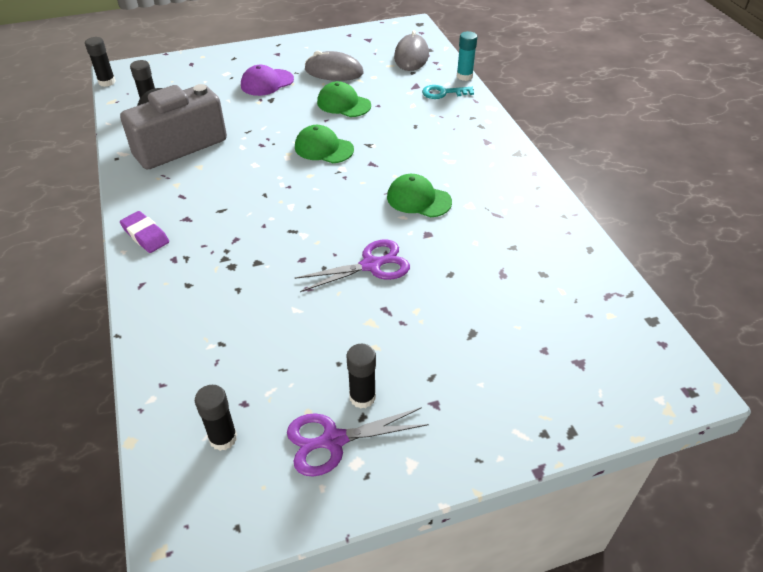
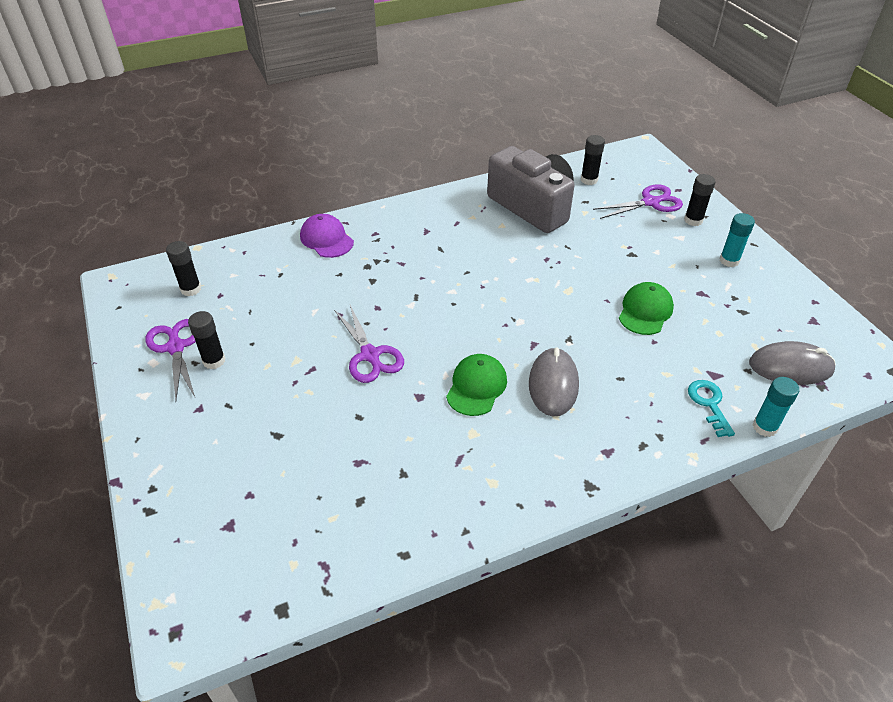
camera: 85 degrees right, 0 degrees up
black glue stick [85,37,116,87] -> black glue stick moved to [684,174,716,226]
purple eraser [120,211,169,253] -> none
purple cap [241,65,294,96] -> purple cap moved to [300,214,354,258]
green cap [295,125,354,163] -> none
grey mouse [304,51,363,81] -> grey mouse moved to [529,347,579,416]
none -> purple scissors [593,185,683,219]
none -> turquoise glue stick [719,213,755,267]

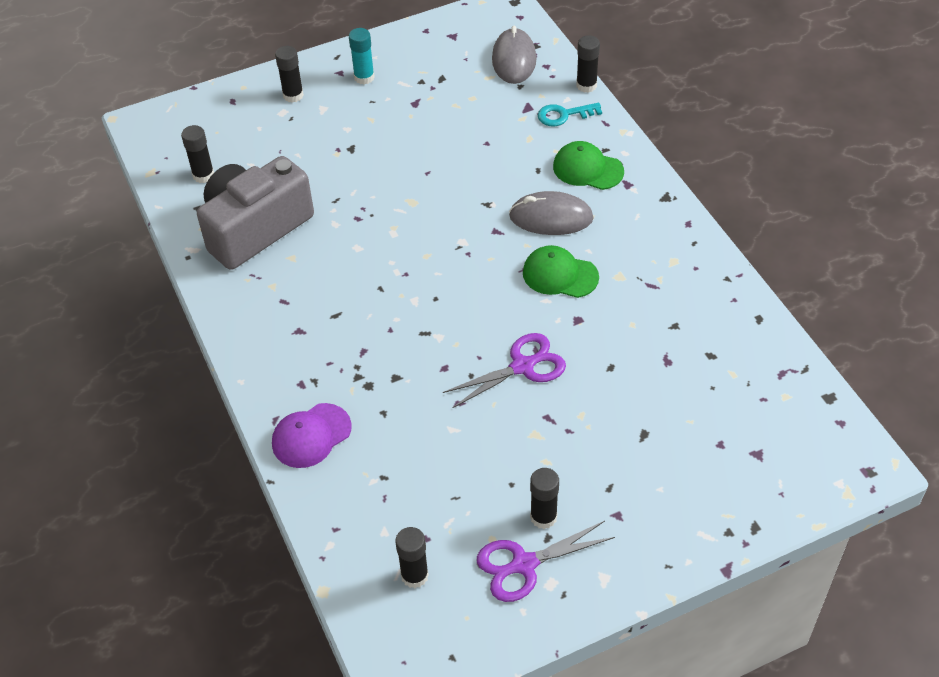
camera: 90 degrees left, 5 degrees up
purple scissors [593,185,683,219] -> none
green cap [619,282,674,335] -> green cap moved to [553,141,624,190]
turquoise glue stick [753,377,799,437] -> black glue stick [576,35,600,93]

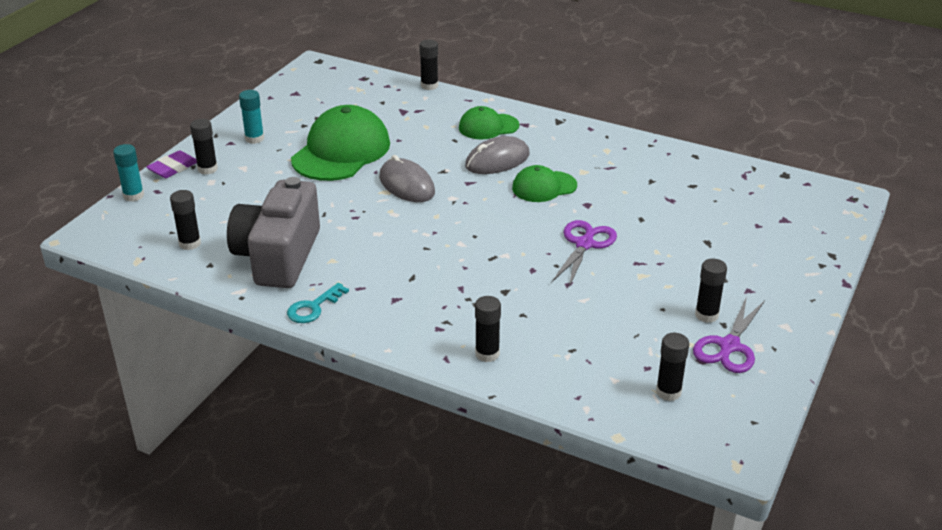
camera: 40 degrees left, 15 degrees down
purple cap [272,403,352,468] -> black glue stick [475,296,501,362]
grey mouse [492,26,536,84] -> grey mouse moved to [379,155,435,202]
turquoise key [538,103,602,126] -> turquoise key moved to [287,283,349,323]
none -> turquoise glue stick [113,144,144,202]
none -> purple eraser [146,151,197,178]
none -> green cap [291,105,390,181]

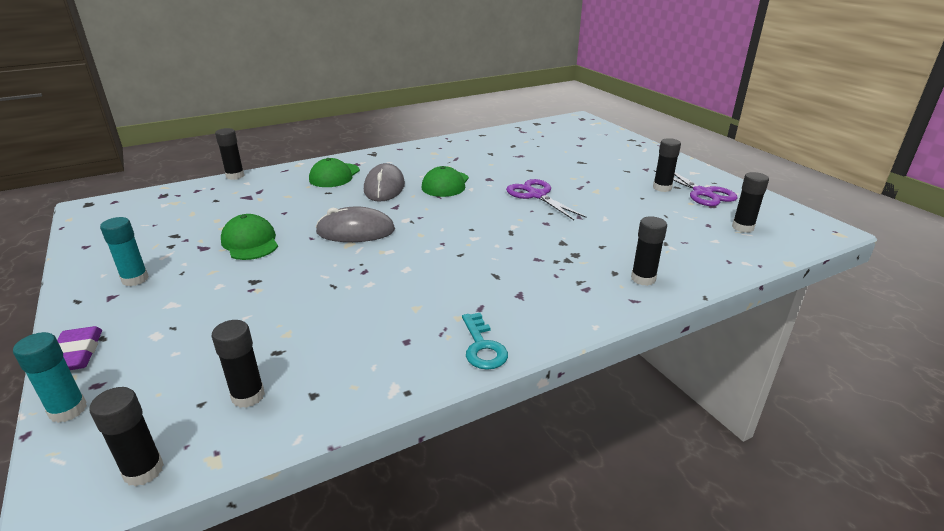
camera: 55 degrees left, 5 degrees down
black glue stick [190,119,218,175] -> black glue stick moved to [89,387,164,487]
grey camera [227,177,320,288] -> none
green cap [291,105,390,181] -> green cap [221,214,278,260], size x0.55

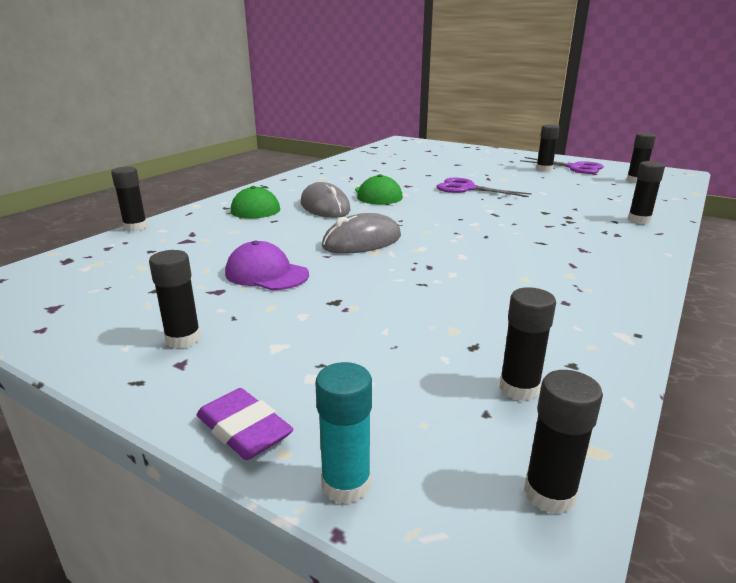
camera: 30 degrees left, 5 degrees down
turquoise glue stick [100,217,149,286] -> black glue stick [149,250,201,349]
green cap [221,214,278,260] -> purple cap [225,241,309,290]
turquoise key [462,313,508,370] -> none

